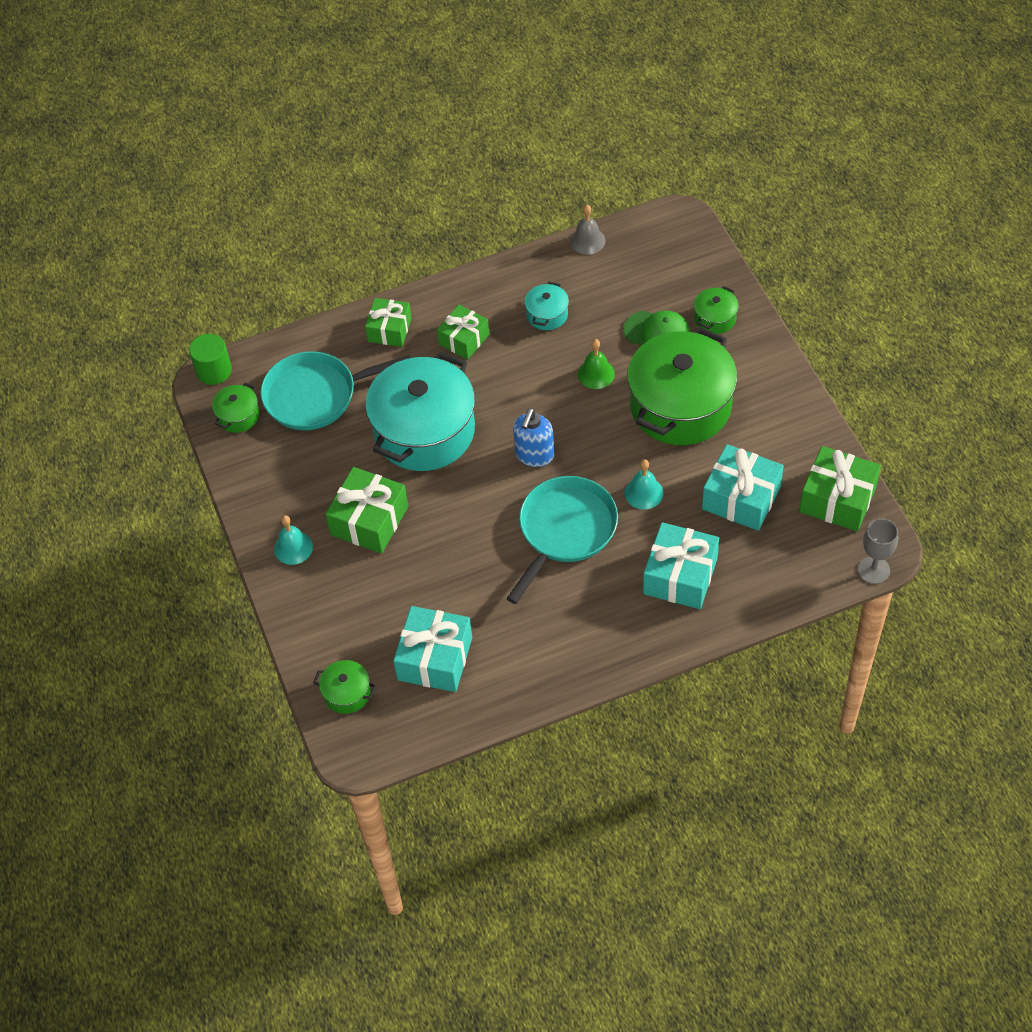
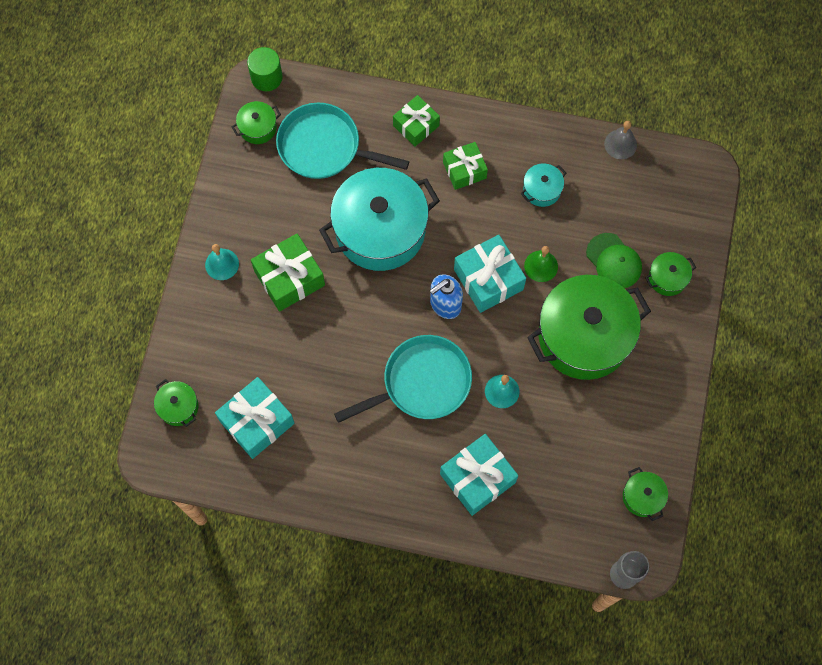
camera: 30 degrees right, 15 degrees up
turquoise gift [702,444,784,531] -> turquoise gift moved to [454,235,526,313]
green gift [799,446,881,532] -> green pot [623,467,668,521]

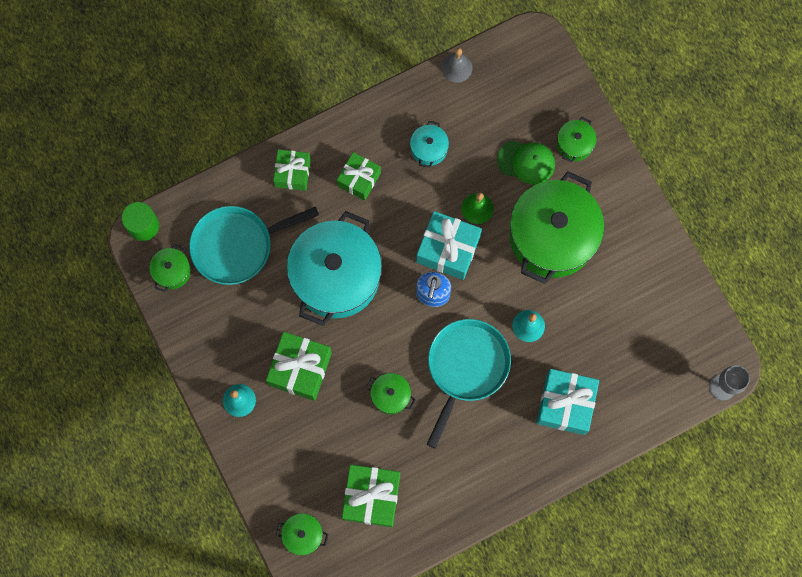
camera: 40 degrees left, 5 degrees up
turquoise gift [215,377,295,459] -> green gift [342,465,400,527]
green pot [623,467,668,521] -> green pot moved to [366,373,416,414]

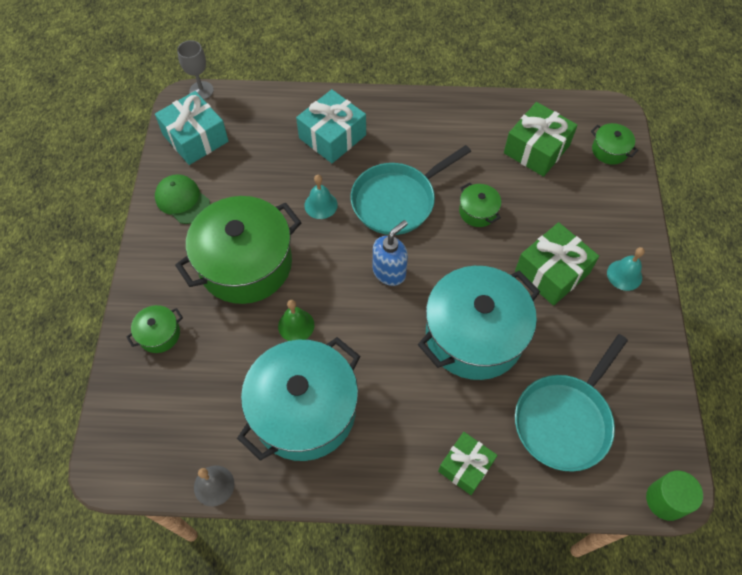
camera: 150 degrees left, 15 degrees down
green pot [149,244,191,292] -> none
turquoise pan [189,206,319,285] -> turquoise pan turned 120 degrees clockwise [515,334,628,472]
green gift [337,152,381,200] -> none
turquoise pot [410,121,449,168] -> turquoise pot [237,337,361,461], size x2.34
turquoise gift [416,211,482,280] -> turquoise gift moved to [155,91,228,165]
green cap [497,141,555,185] -> green cap moved to [155,174,210,224]

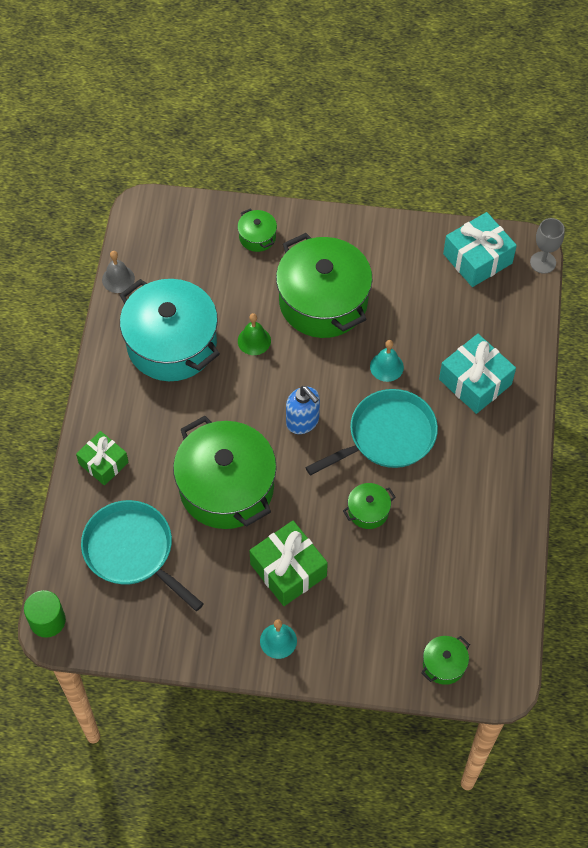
camera: 95 degrees right, 0 degrees up
green cap [155,174,210,224] -> none
turquoise pan [351,145,471,235] -> turquoise pan turned 90 degrees clockwise [305,389,438,475]
turquoise pot [418,266,540,380] -> green pot [173,416,277,529]
green gift [504,102,578,177] -> none

